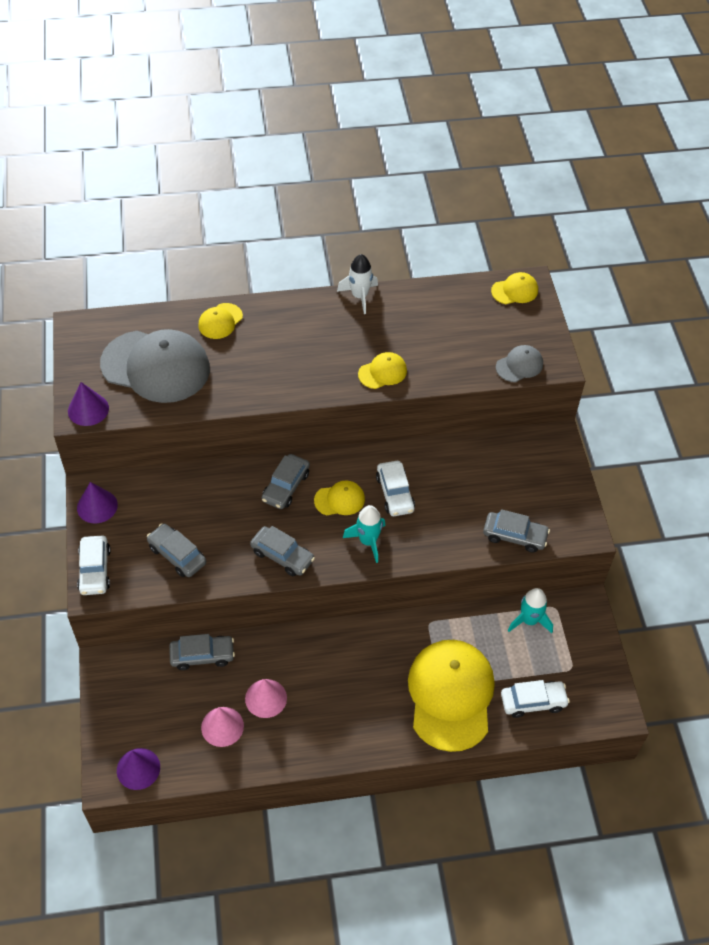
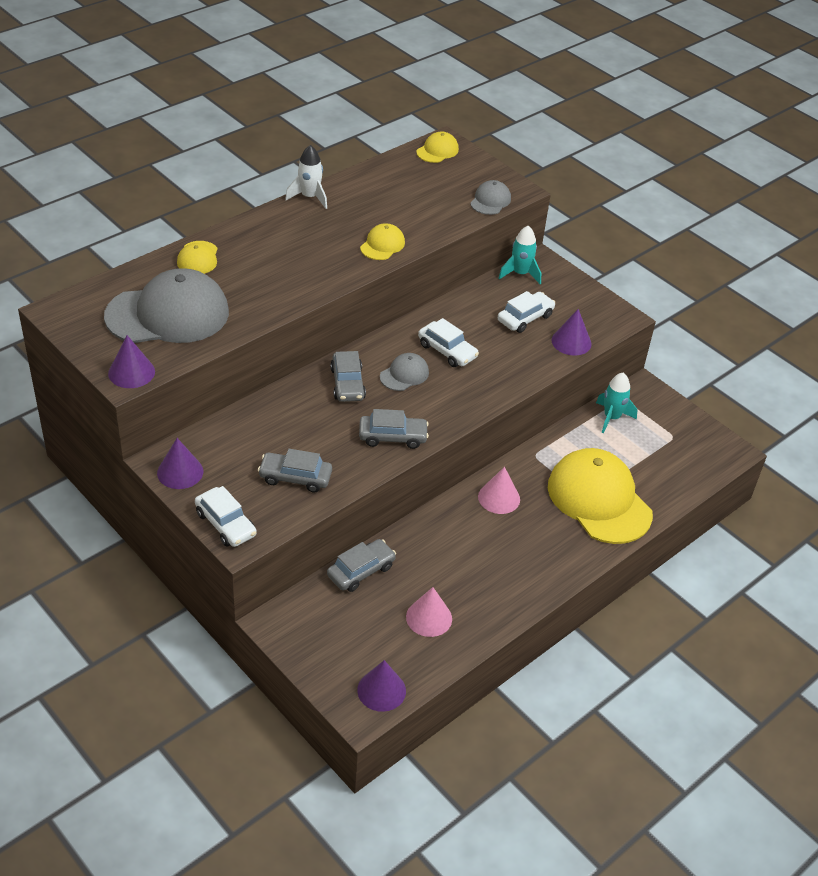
camera: 35 degrees left, 10 degrees down
pink cone [245,679,287,718] -> pink cone moved to [478,467,520,514]
yellow cap [314,481,365,515] -> grey cap [380,353,429,391]
turquoise rocket [343,505,385,563] -> turquoise rocket moved to [499,226,541,284]
grey car [483,509,550,553] -> purple cone [552,309,592,355]
white car [501,680,570,718] -> white car moved to [498,291,555,333]

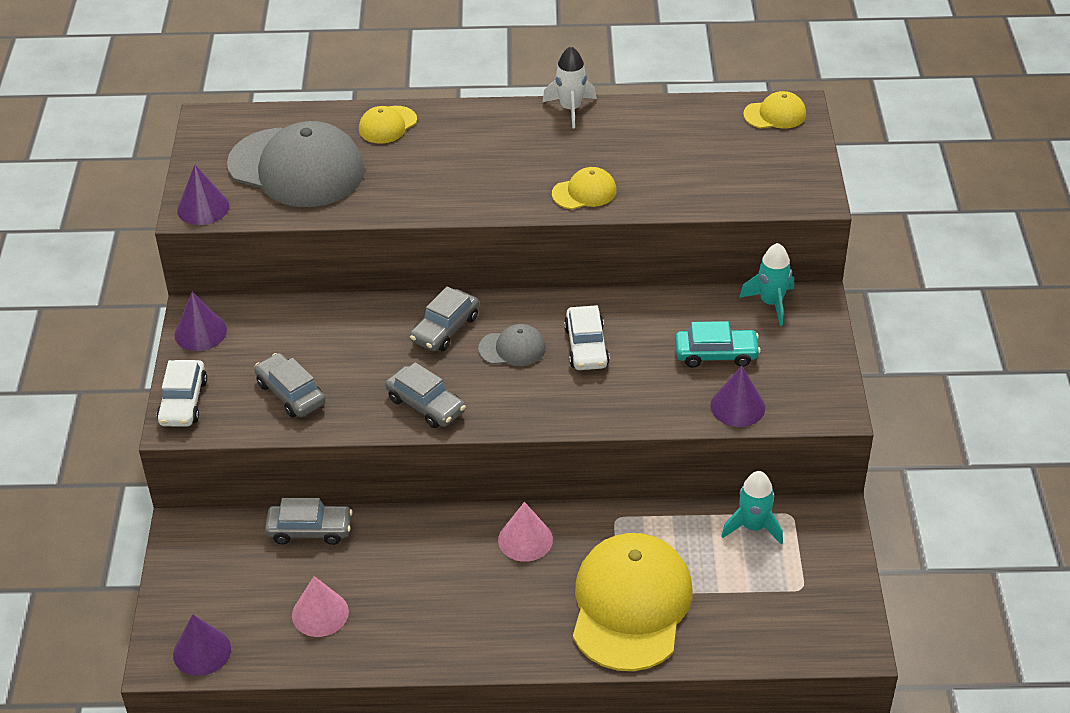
camera: 45 degrees right, 0 degrees up
grey cap [470,180,511,215] -> none
white car [498,291,555,333] -> turquoise car [675,321,761,368]

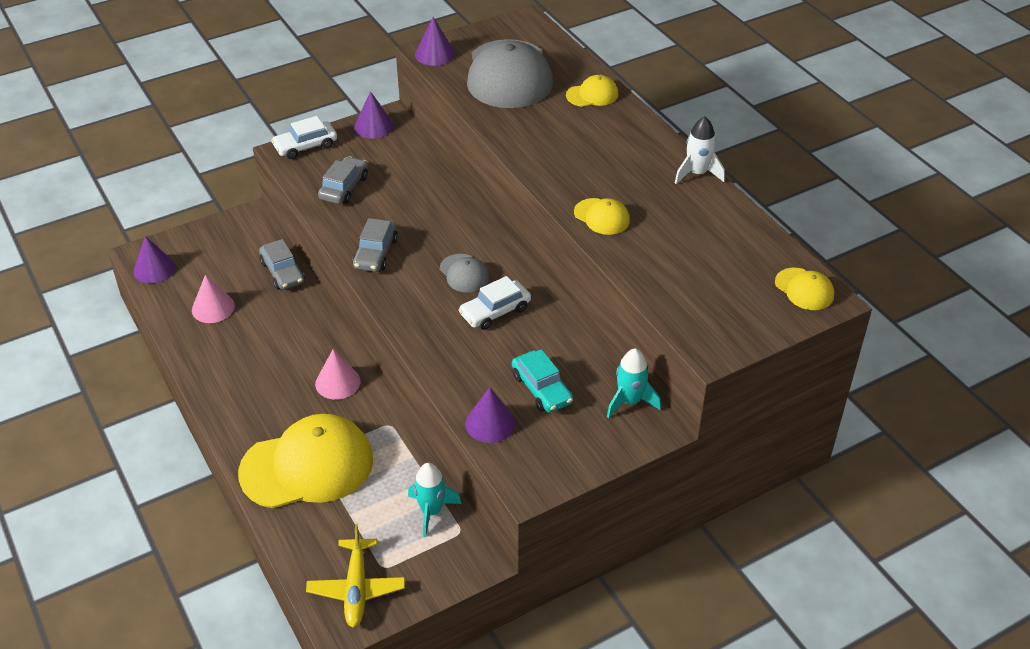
camera: 60 degrees right, 0 degrees up
yellow cap [359,106,417,144] -> yellow cap turned 150 degrees clockwise [566,75,618,107]
grey car [410,287,479,351] -> none
none -> yellow plane [306,524,405,628]

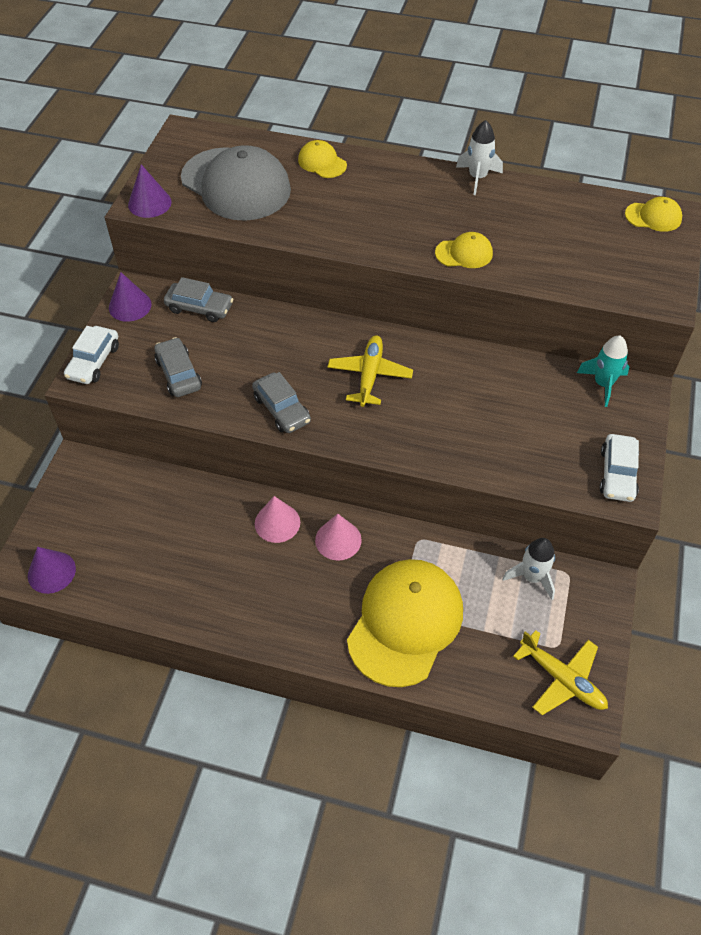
camera: 45 degrees left, 10 degrees up
pink cone [192,275,235,323] -> pink cone moved to [255,496,300,543]
grey car [259,239,305,290] -> grey car moved to [164,277,233,322]
turquoise rocket [408,463,462,537] -> white rocket [502,538,555,600]
grey cap [440,254,489,293] -> yellow plane [328,335,413,407]
white car [459,276,531,330] -> white car moved to [599,434,639,502]
purple cone [465,387,516,443] -> none
turquoise car [512,349,573,413] -> none
yellow cap [566,75,618,107] -> yellow cap turned 75 degrees counterclockwise [298,140,347,178]

